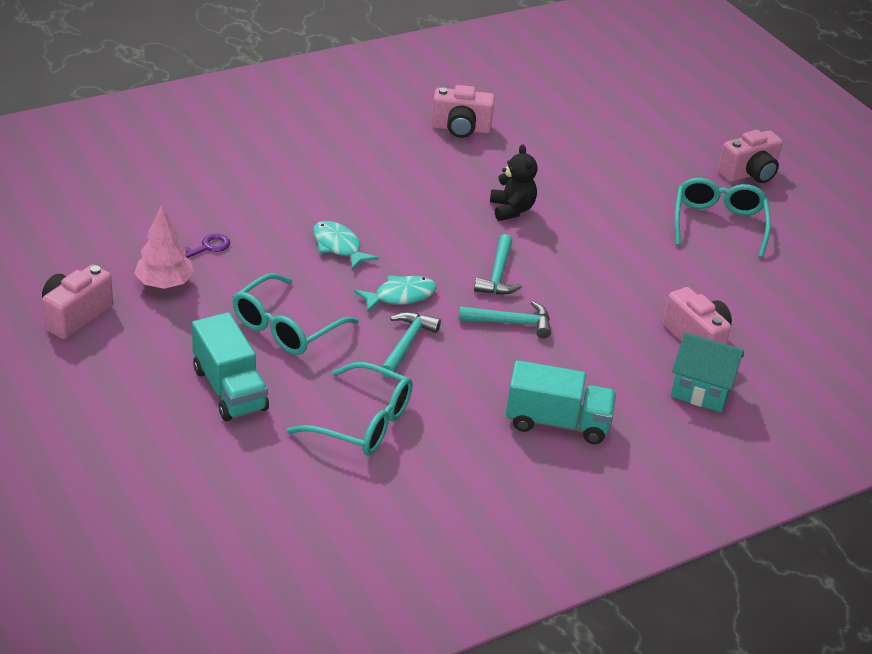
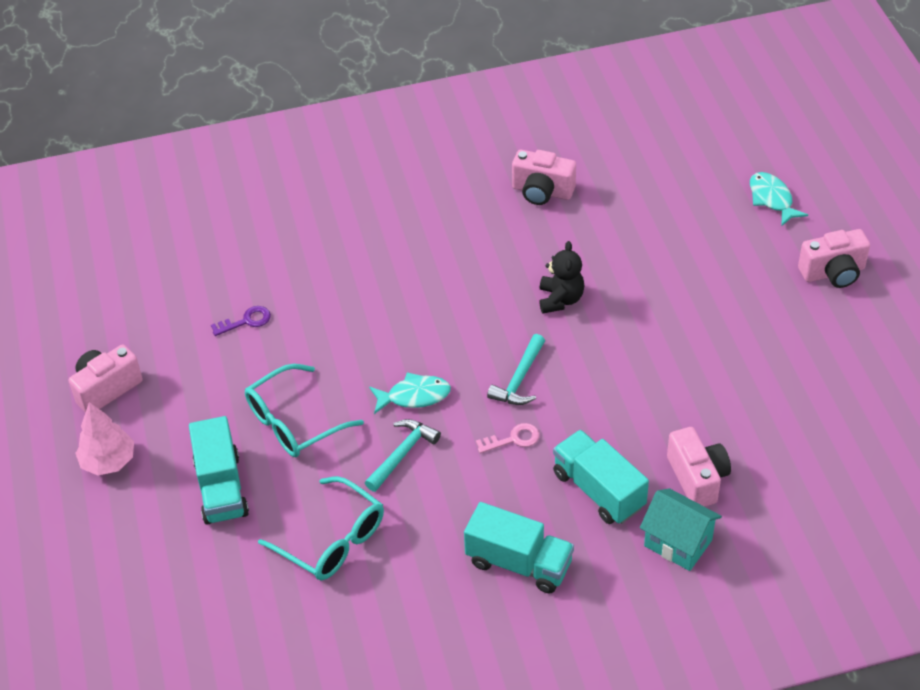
camera: 20 degrees right, 10 degrees up
pink tree [134,205,194,289] -> pink tree moved to [75,402,134,475]
turquoise fish [313,221,379,270] -> turquoise fish moved to [750,172,808,226]
turquoise hammer [458,301,551,338] -> pink key [476,423,540,454]
turquoise glasses [675,178,771,258] -> none
none -> turquoise truck [553,430,649,524]

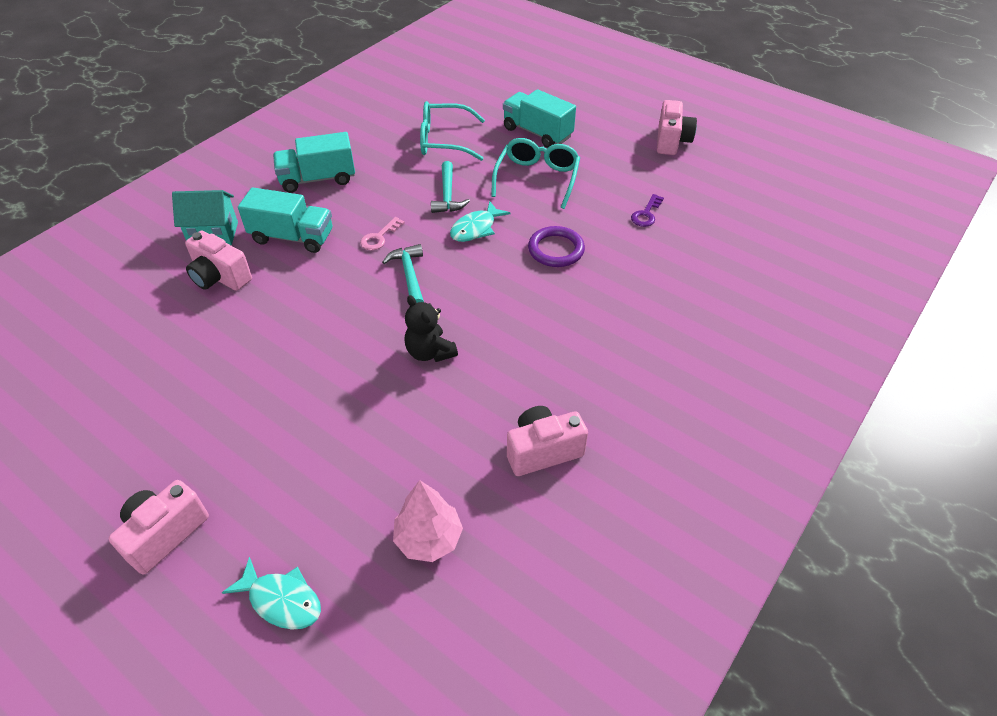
camera: 140 degrees right, 0 degrees up
pink tree [75,402,134,475] -> pink tree moved to [393,480,463,562]
none -> purple ring [528,226,585,267]

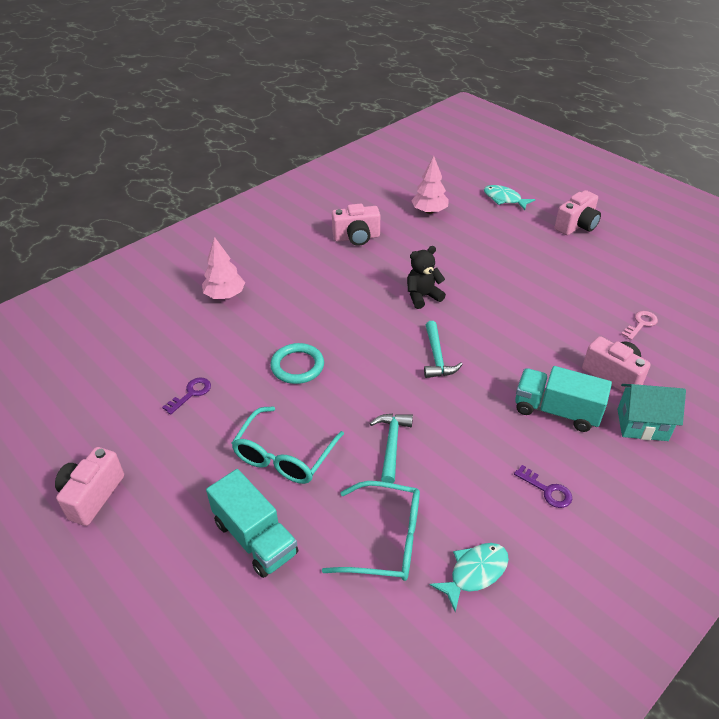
camera: 170 degrees left, 5 degrees down
turquoise truck [273,132,355,193] -> purple key [514,465,572,508]
pink key [360,217,405,250] -> pink key moved to [621,311,658,340]
black teddy bear [404,295,458,362] -> black teddy bear turned 90 degrees counterclockwise [407,246,446,309]
turquoise fish [450,201,511,242] -> turquoise fish moved to [430,543,509,612]
purple ring [528,226,585,267] -> turquoise ring [270,343,324,384]
none -> pink tree [202,237,245,299]

